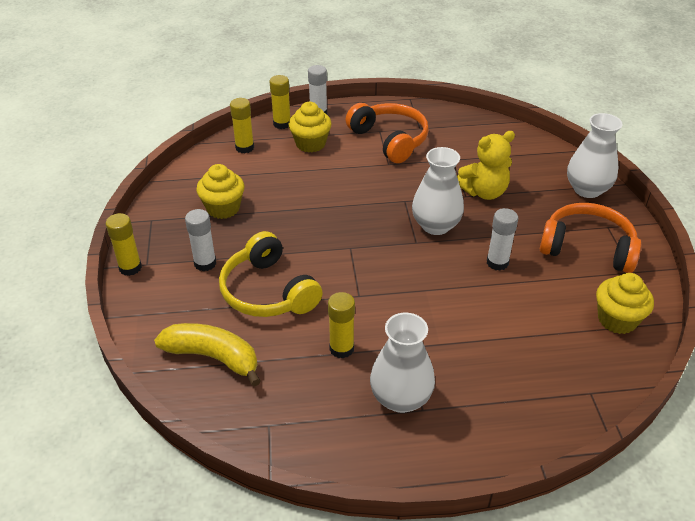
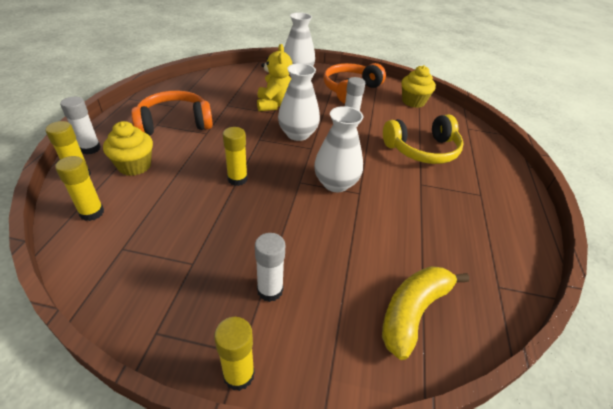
camera: 75 degrees left, 0 degrees up
yellow cupcake [196,164,245,219] -> none
yellow headphones [219,231,323,317] -> yellow headphones moved to [383,114,464,164]
yellow glue stick [328,292,355,359] -> yellow glue stick moved to [223,127,248,186]
white vase [370,313,435,413] -> white vase moved to [314,106,363,192]

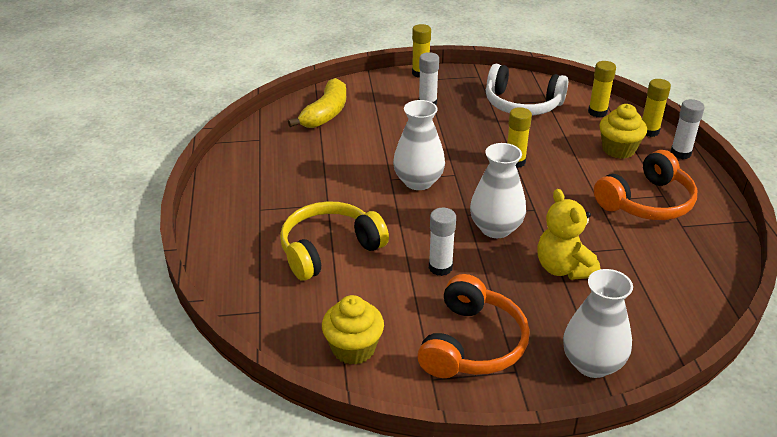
camera: 165 degrees right, 5 degrees down
none -> white headphones [486,64,568,116]

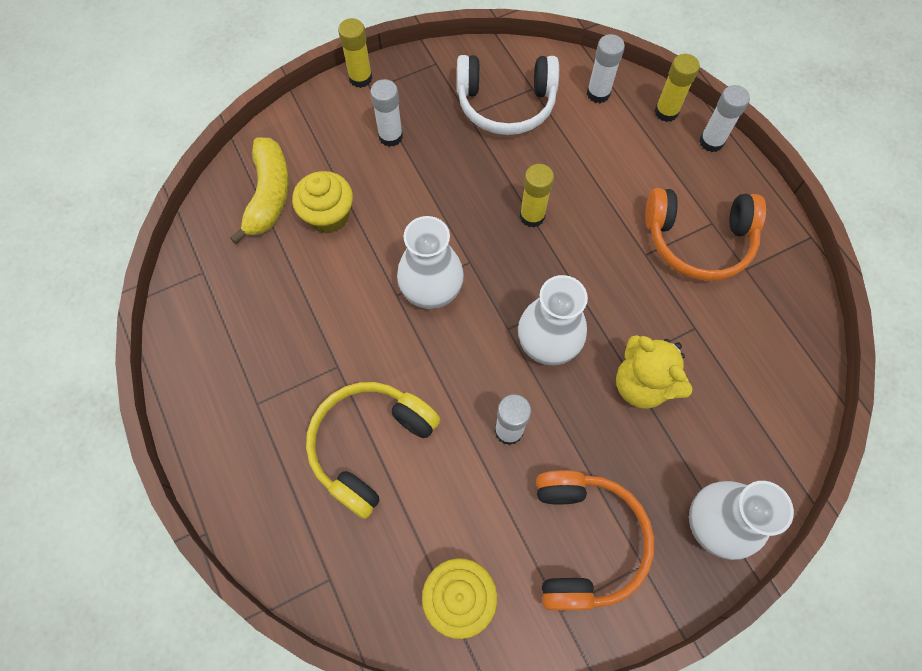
camera: 20 degrees left, 30 degrees up
yellow glue stick [588,61,616,118] -> white glue stick [587,34,625,103]
orange headphones [594,150,697,220] -> orange headphones turned 60 degrees clockwise [645,188,766,281]
yellow cupcake [599,104,647,159] -> yellow cupcake moved to [292,171,353,234]

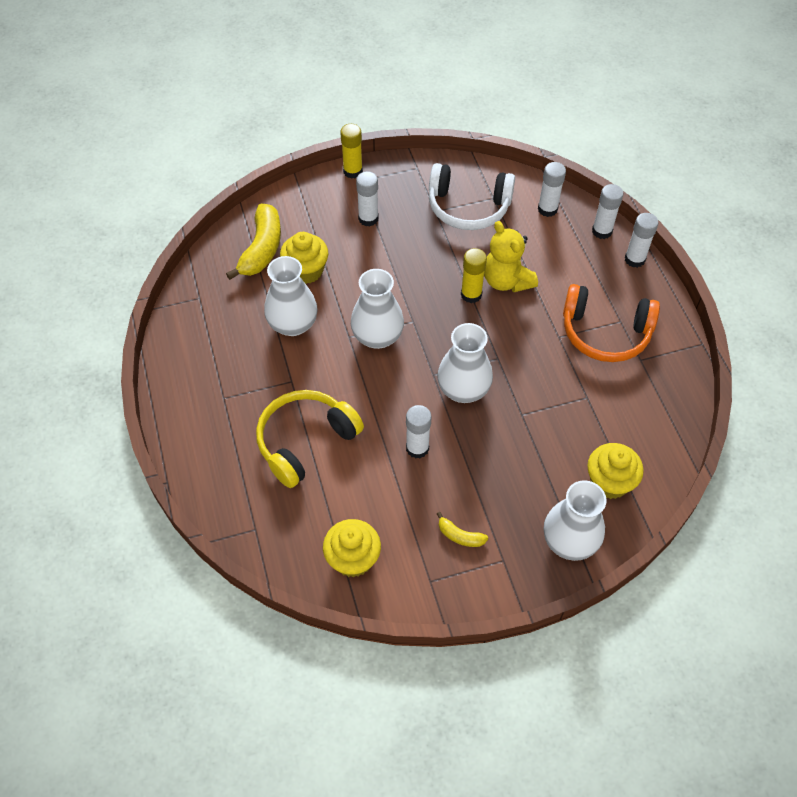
camera: 10 degrees right, 10 degrees down
orange headphones [536,470,654,611] -> yellow banana [437,512,488,547]
yellow teddy bear [616,335,693,409] -> yellow teddy bear moved to [484,221,538,292]
yellow glue stick [655,54,700,122] -> white glue stick [592,184,623,239]
none -> white vase [264,256,318,336]
none -> yellow cupcake [587,443,644,499]

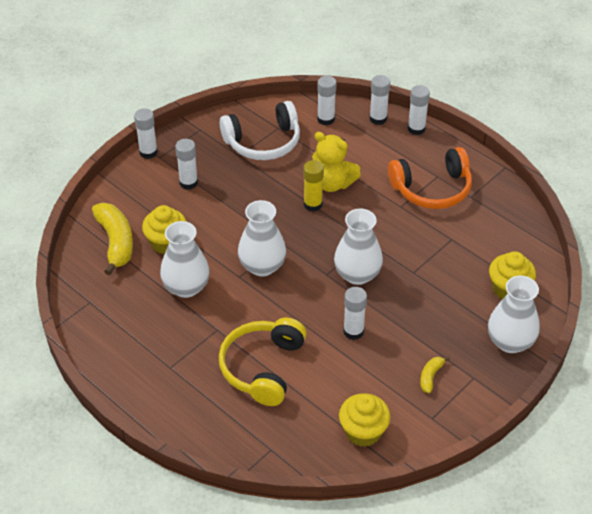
camera: 30 degrees left, 10 degrees down
yellow glue stick [340,124,363,179] -> white glue stick [134,108,158,159]
yellow banana [437,512,488,547] -> yellow banana turned 120 degrees clockwise [420,356,450,393]

